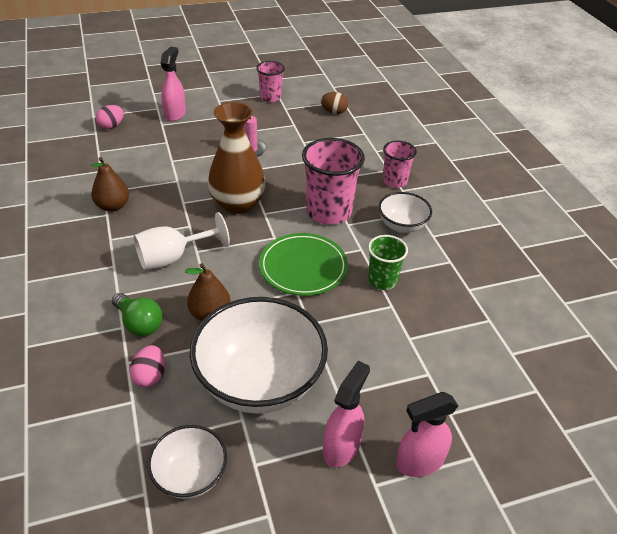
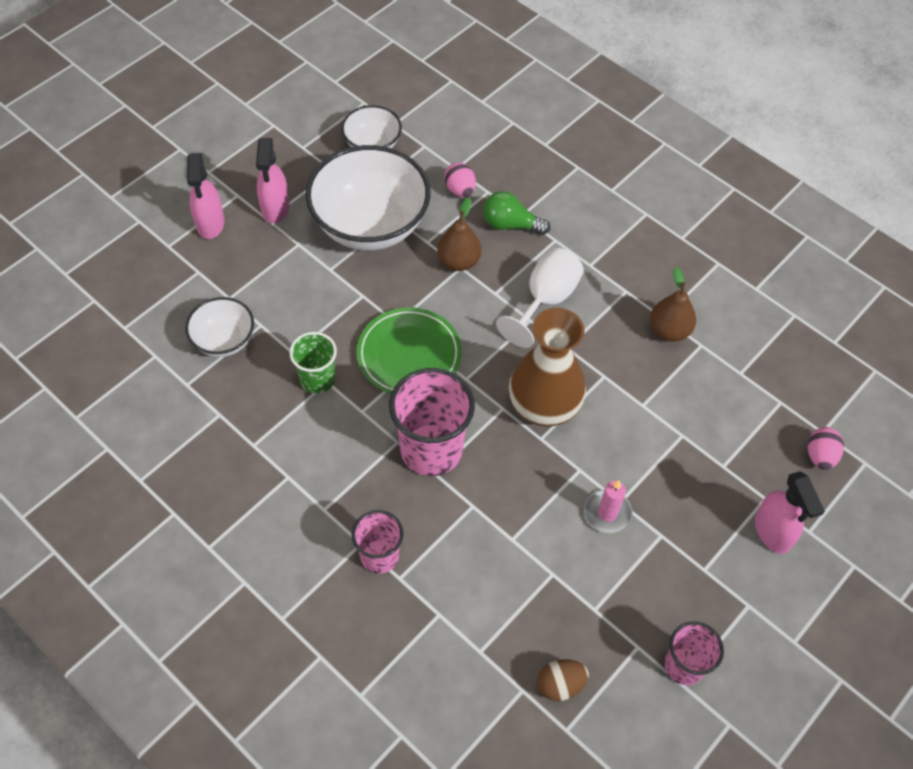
camera: 150 degrees right, 15 degrees up
white bowl [379,192,432,233] -> white bowl moved to [185,297,254,357]
pink spray bottle [396,392,458,477] -> pink spray bottle turned 135 degrees clockwise [187,153,224,239]

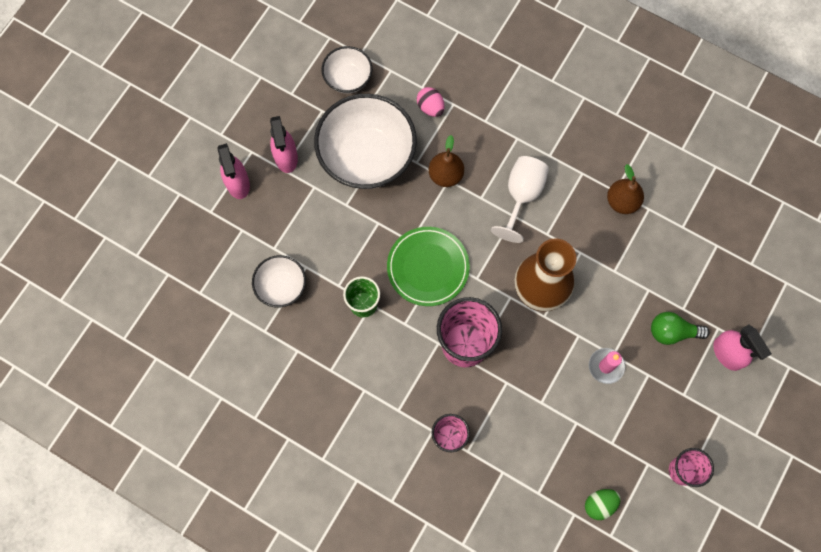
camera: 10 degrees left, 15 degrees up
green light bulb [483,191,550,235] -> green light bulb moved to [651,312,709,345]
brown egg [537,659,589,701] -> green egg [585,489,620,520]
pink egg [808,427,844,470] -> none

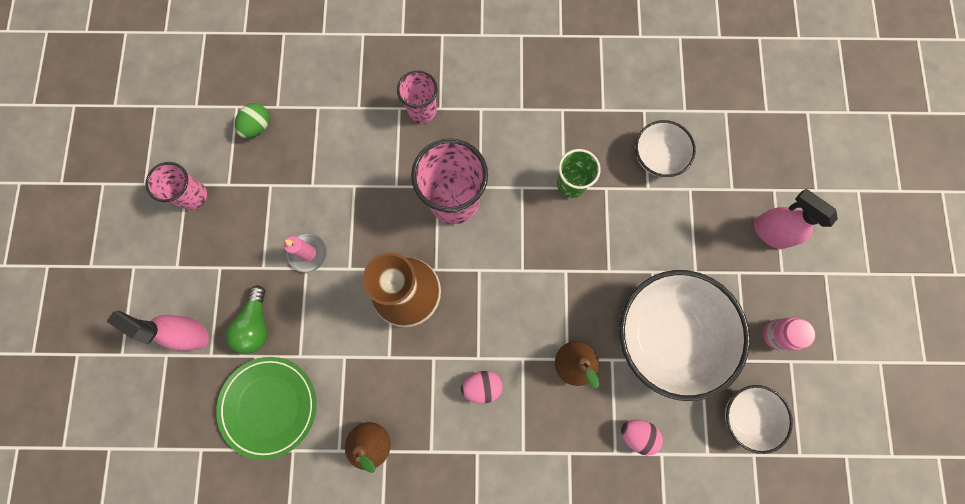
camera: 150 degrees right, 5 degrees up
pink spray bottle [270,116,298,173] -> none
green plate [387,227,470,306] -> green plate moved to [216,357,316,460]
white goblet [491,156,549,243] -> pink egg [461,371,503,404]
green light bulb [651,312,709,345] -> green light bulb turned 120 degrees clockwise [226,285,267,354]
none -> pink jar [763,318,815,351]

